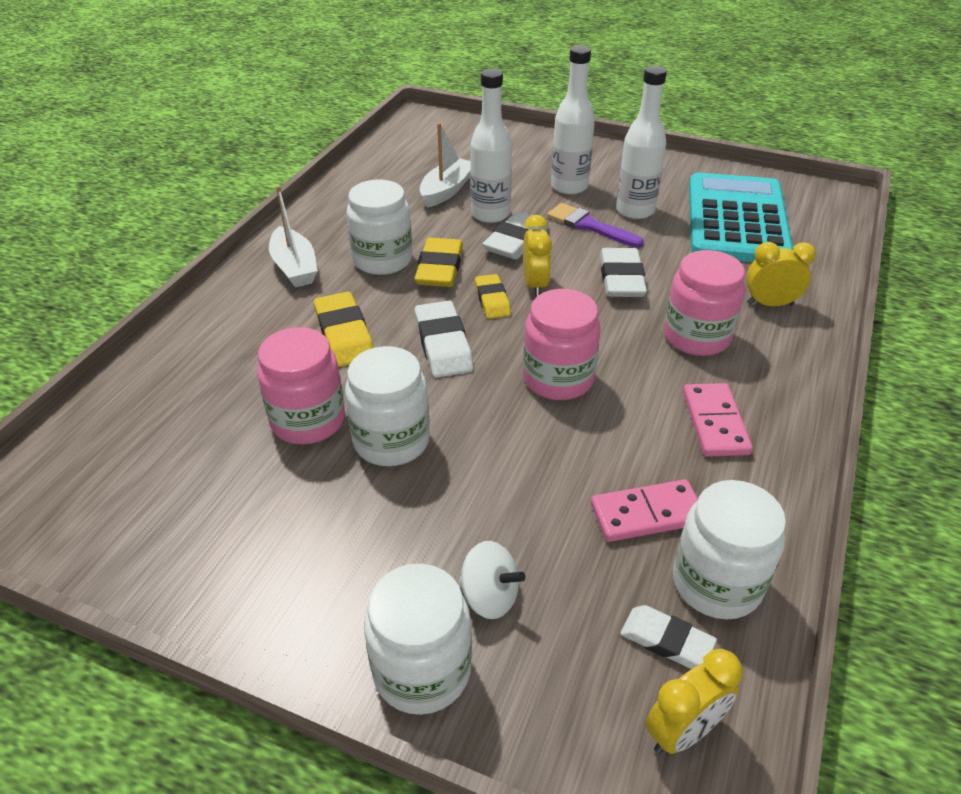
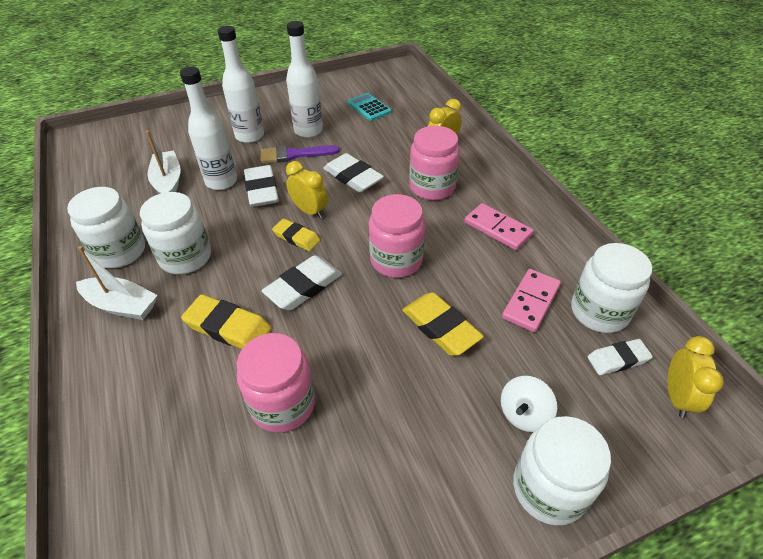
camera: 45 degrees left, 5 degrees up
white jar [345,346,430,466] -> white jar moved to [67,187,145,268]
yellow eraser [414,238,463,287] -> yellow eraser moved to [402,292,484,356]
white eraser [415,301,473,377] -> white eraser turned 75 degrees counterclockwise [262,255,342,310]
white spinning top [459,541,525,619] -> white spinning top turned 150 degrees clockwise [501,376,557,432]
turquoise calculator [689,173,794,262] -> turquoise calculator [348,93,391,121], size x0.41

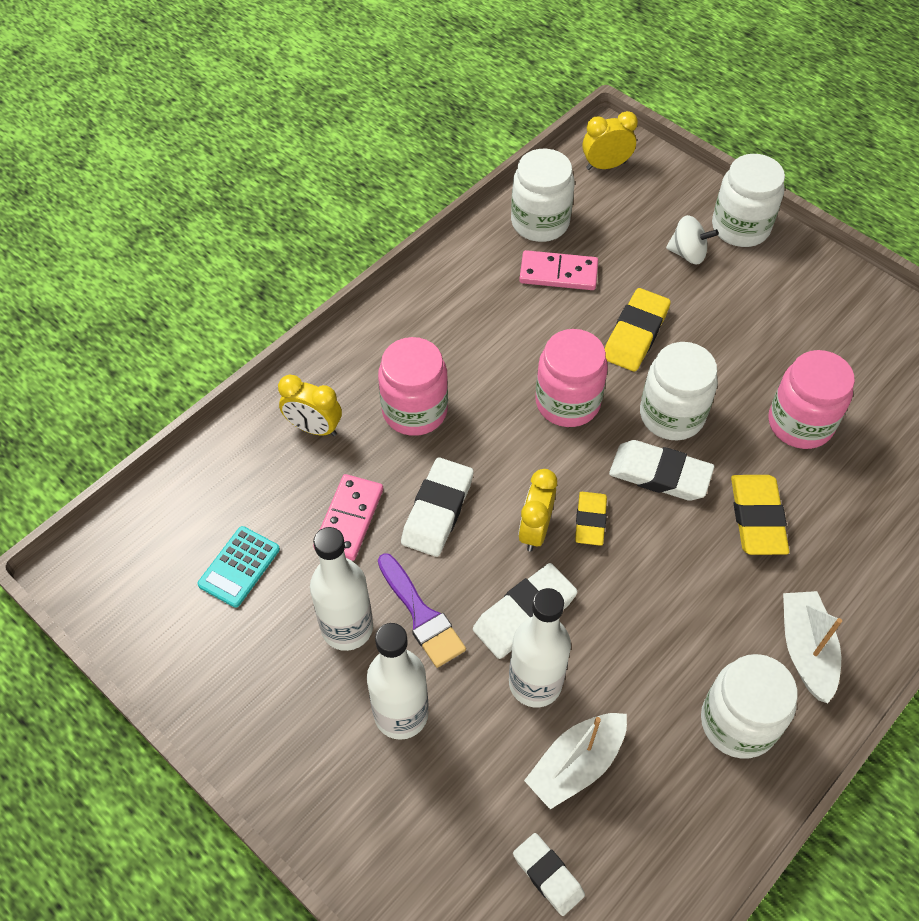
camera: 115 degrees left, 10 degrees up
white jar [140,192,211,274] -> white jar moved to [640,342,718,440]
pink domino [464,203,534,250] -> pink domino moved to [313,474,383,561]
white eraser [588,339,653,375] -> white eraser moved to [513,833,585,916]

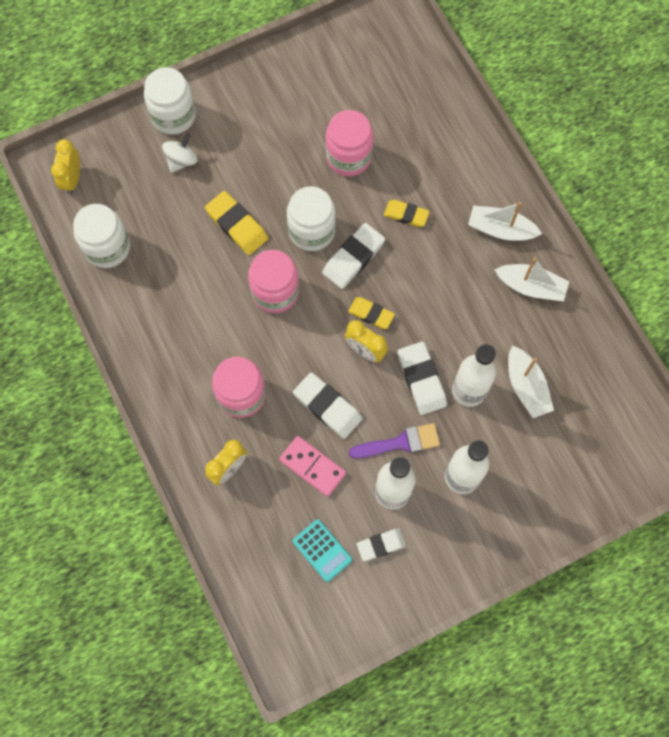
camera: 70 degrees left, 15 degrees up
white eraser [513,833,585,916] -> white eraser moved to [357,529,406,561]
pink domino [519,250,598,290] -> none
white jar [701,654,798,758] -> white boat [494,257,570,301]
yellow eraser [731,475,789,555] -> yellow eraser [384,200,430,227], size x0.65

